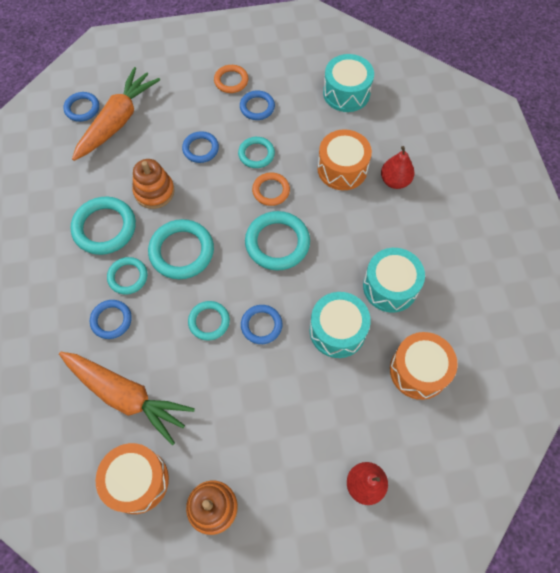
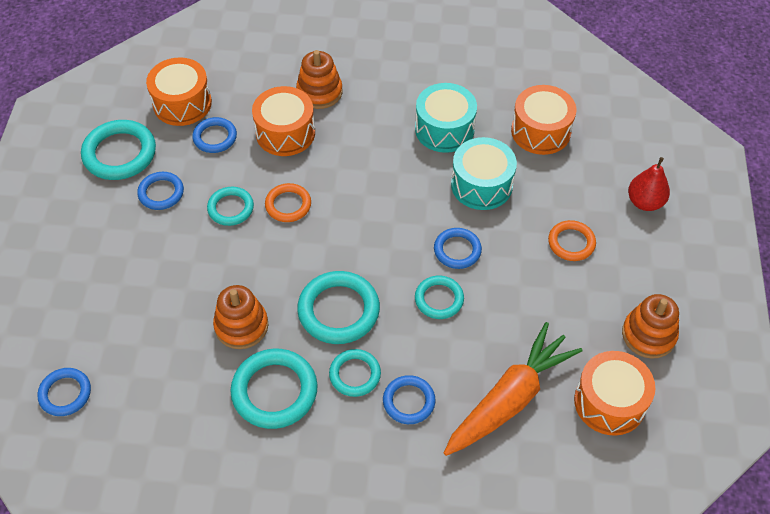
camera: 75 degrees left, 10 degrees down
orange carrot [72,67,160,161] -> none
blue ring [182,131,219,163] -> blue ring moved to [192,117,237,153]
orange ring [214,65,248,93] -> orange ring moved to [548,220,596,261]
turquoise ring [245,211,310,271] -> turquoise ring moved to [81,120,156,180]
turquoise drum [323,54,374,112] -> orange drum [146,57,212,126]
red pear [381,146,414,189] -> orange stacking toy [296,50,342,109]

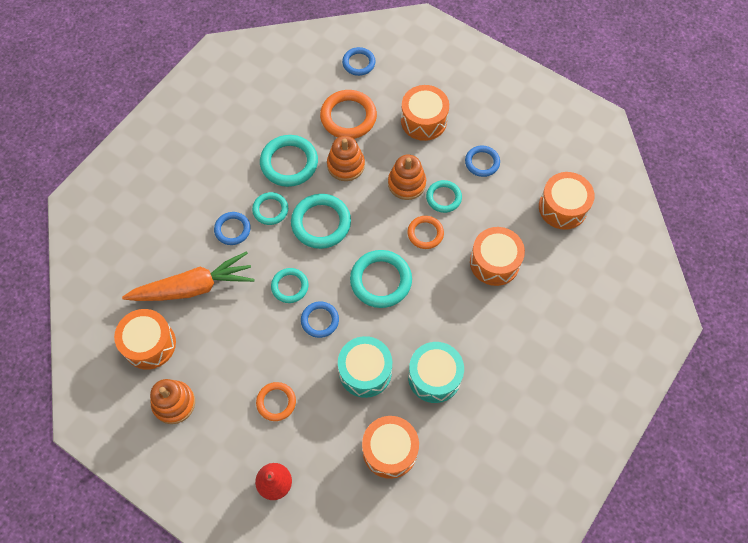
camera: 120 degrees right, 10 degrees up
turquoise ring [81,120,156,180] -> turquoise ring moved to [350,250,412,308]
blue ring [192,117,237,153] -> none
orange stacking toy [296,50,342,109] -> orange stacking toy moved to [388,154,426,200]
orange carrot [444,322,582,456] -> orange carrot turned 90 degrees counterclockwise [122,251,254,301]
none -> orange ring [320,90,377,139]
none -> orange drum [401,85,449,141]

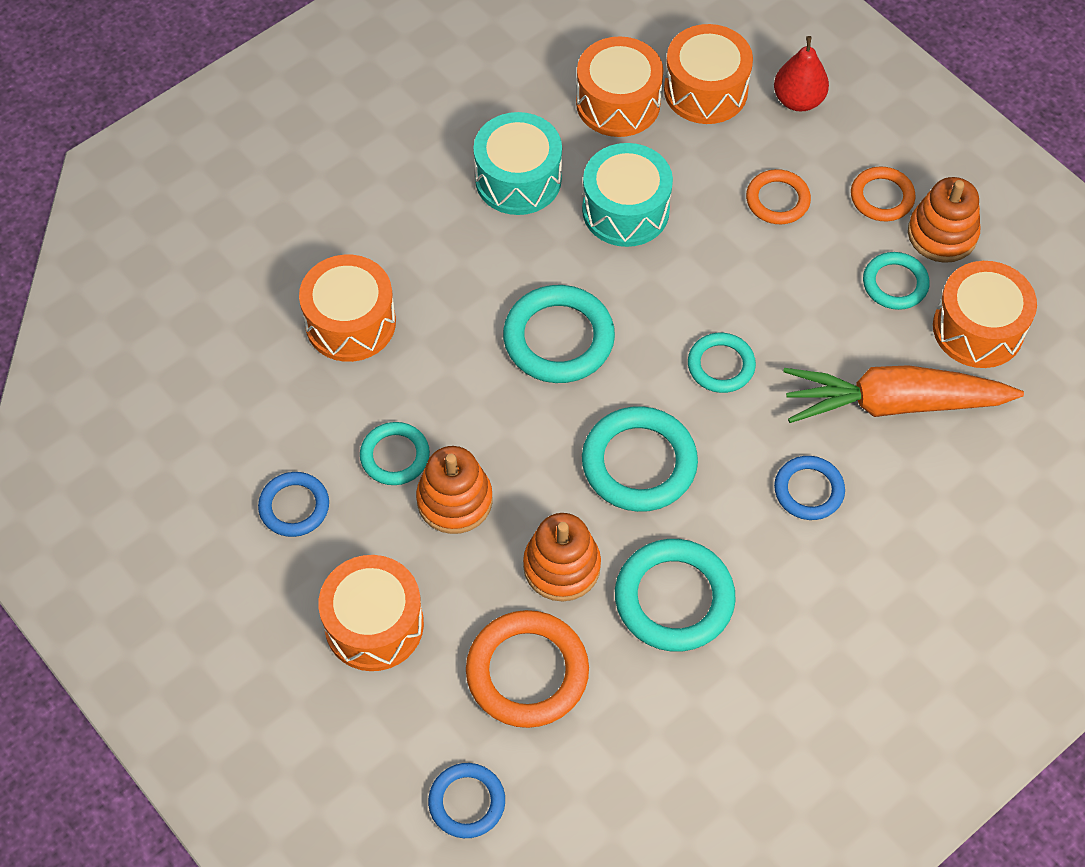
camera: 165 degrees left, 5 degrees down
turquoise ring [252,192,288,225] -> turquoise ring moved to [863,252,930,310]
blue ring [301,301,339,338] -> none
orange ring [407,216,444,249] -> orange ring moved to [851,166,916,221]
orange drum [539,172,595,230] -> orange drum moved to [664,24,753,124]

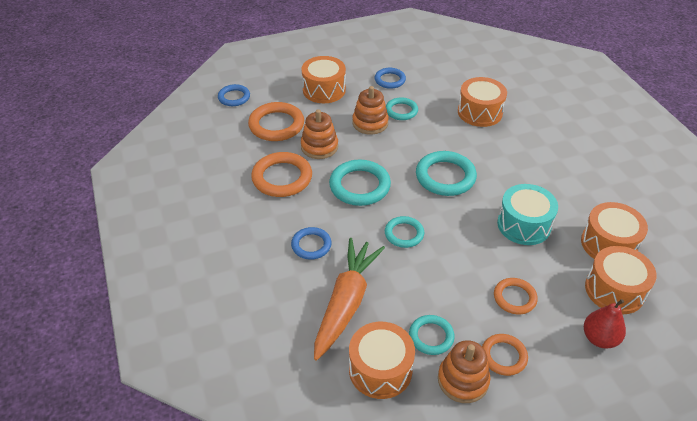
camera: 110 degrees right, 15 degrees down
turquoise drum [473,112,562,215] -> none
turquoise ring [615,539,736,652] -> orange ring [251,152,312,197]

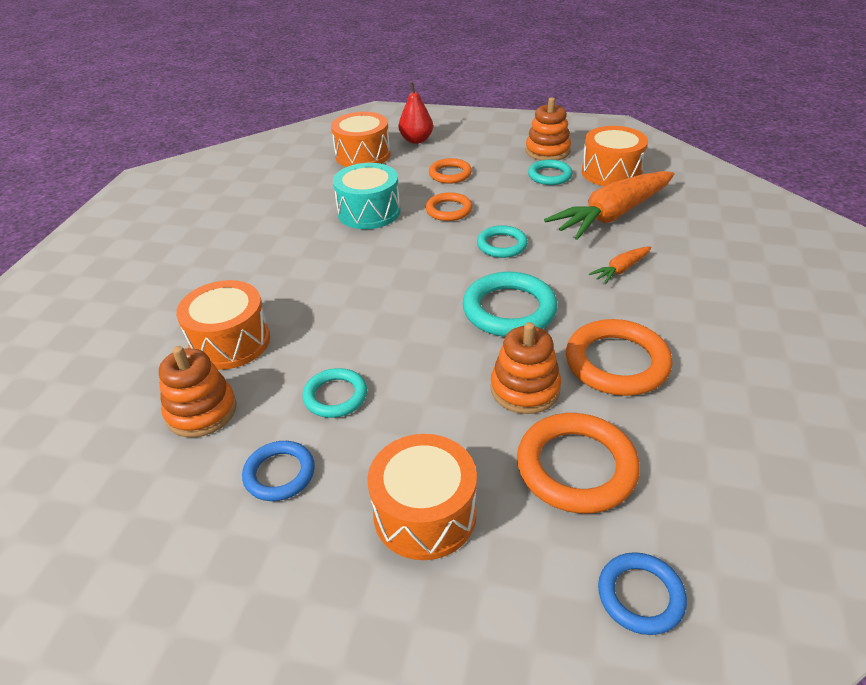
camera: 145 degrees left, 5 degrees down
blue ring [291,227,332,260] -> orange carrot [589,247,651,284]
orange stacking toy [352,86,389,135] -> orange stacking toy moved to [159,346,236,438]
turquoise ring [416,151,477,196] -> none
orange ring [482,334,528,376] -> orange ring moved to [426,192,472,221]
orange drum [581,202,648,259] -> none

